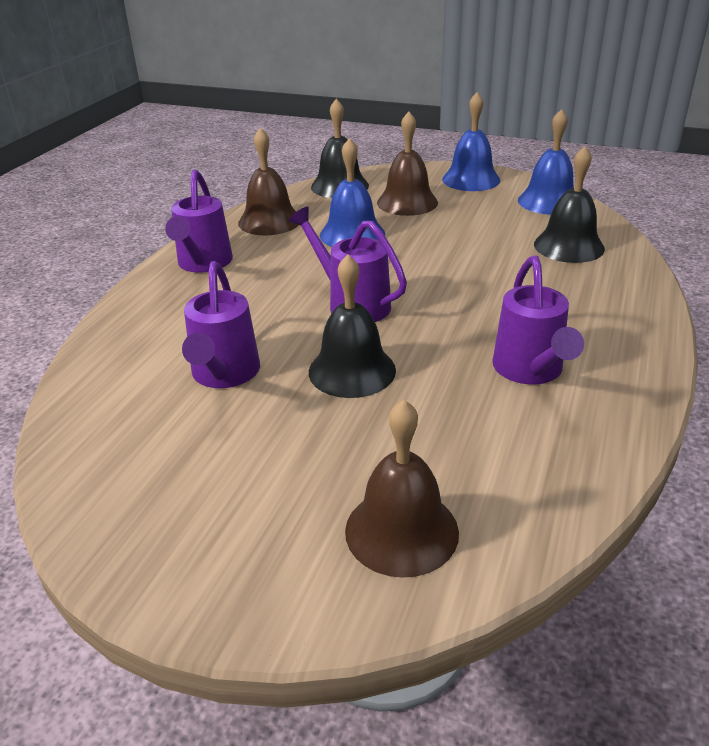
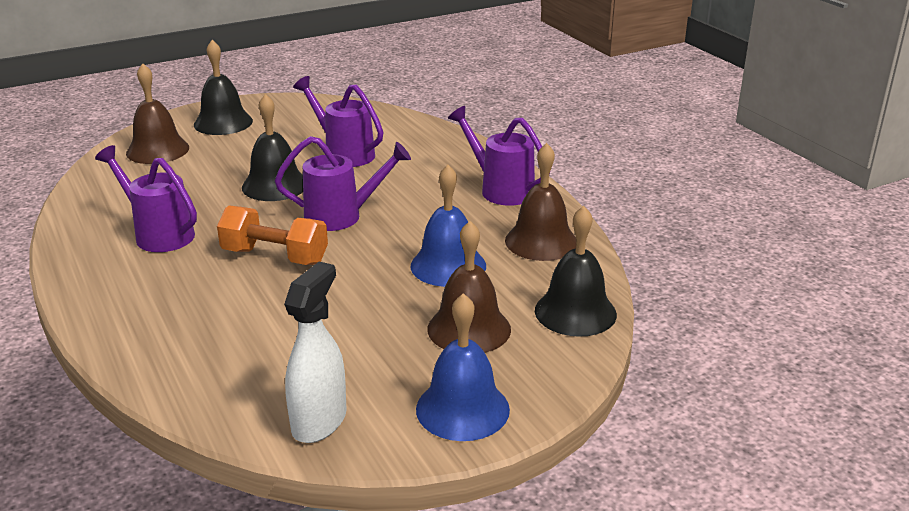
camera: 130 degrees right, 5 degrees down
blue bell [518,109,574,215] -> white spray bottle [284,261,347,443]
black bell [534,146,605,263] -> black bell moved to [194,40,253,135]
none -> orange dumbbell [217,206,328,265]

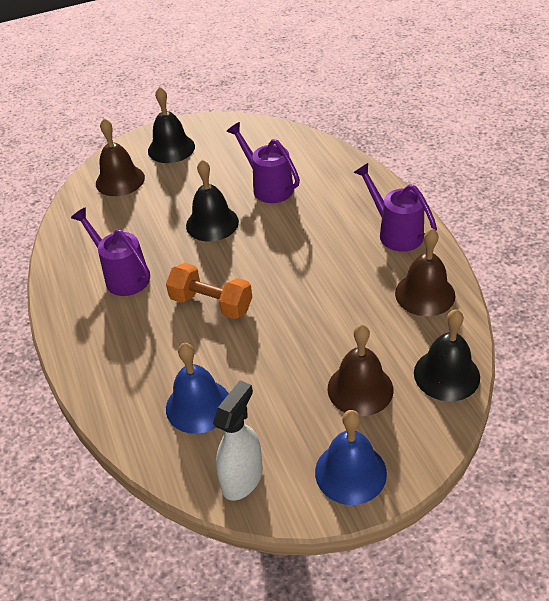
camera: 10 degrees right, 15 degrees up
purple watering can [275,136,411,231] -> none
blue bell [411,165,486,287] -> blue bell moved to [166,343,229,434]

